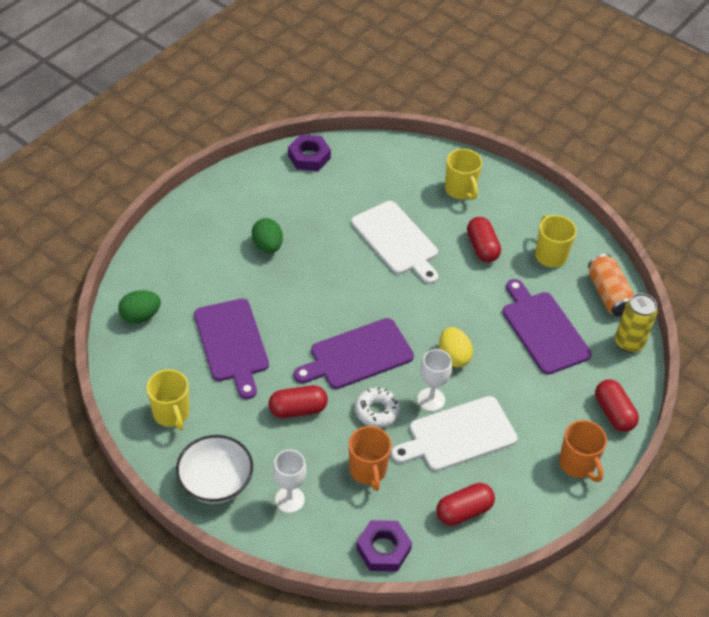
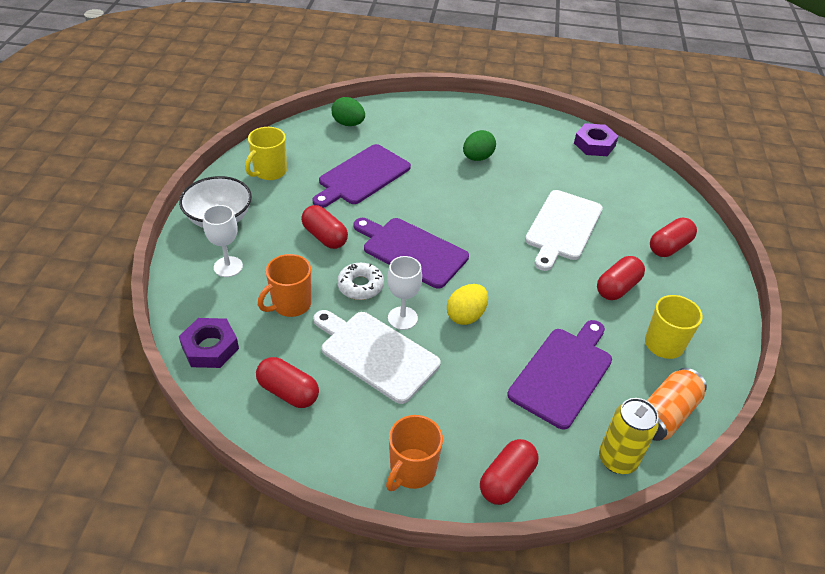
camera: 60 degrees right, 5 degrees down
yellow mug [445,149,482,200] -> red capsule [650,218,697,257]

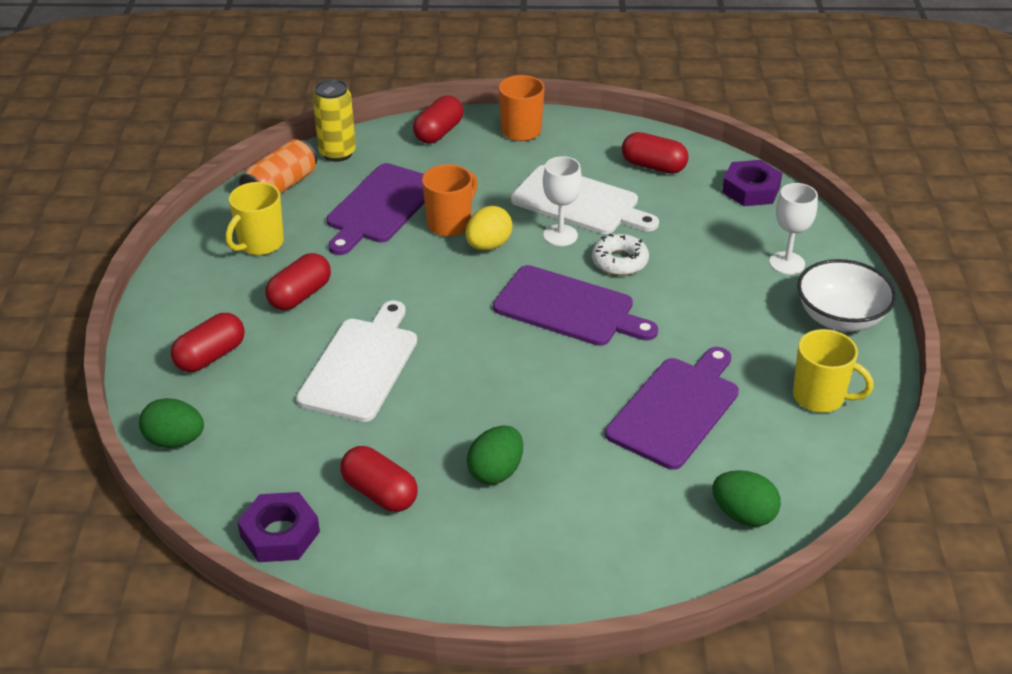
camera: 175 degrees right, 5 degrees down
yellow mug [245,127,287,180] -> yellow mug turned 90 degrees clockwise [793,329,874,412]
orange mug [258,254,312,317] -> orange mug moved to [422,164,478,237]
red capsule [301,205,348,249] -> red capsule moved to [341,446,418,512]
none -> green egg [139,398,204,448]

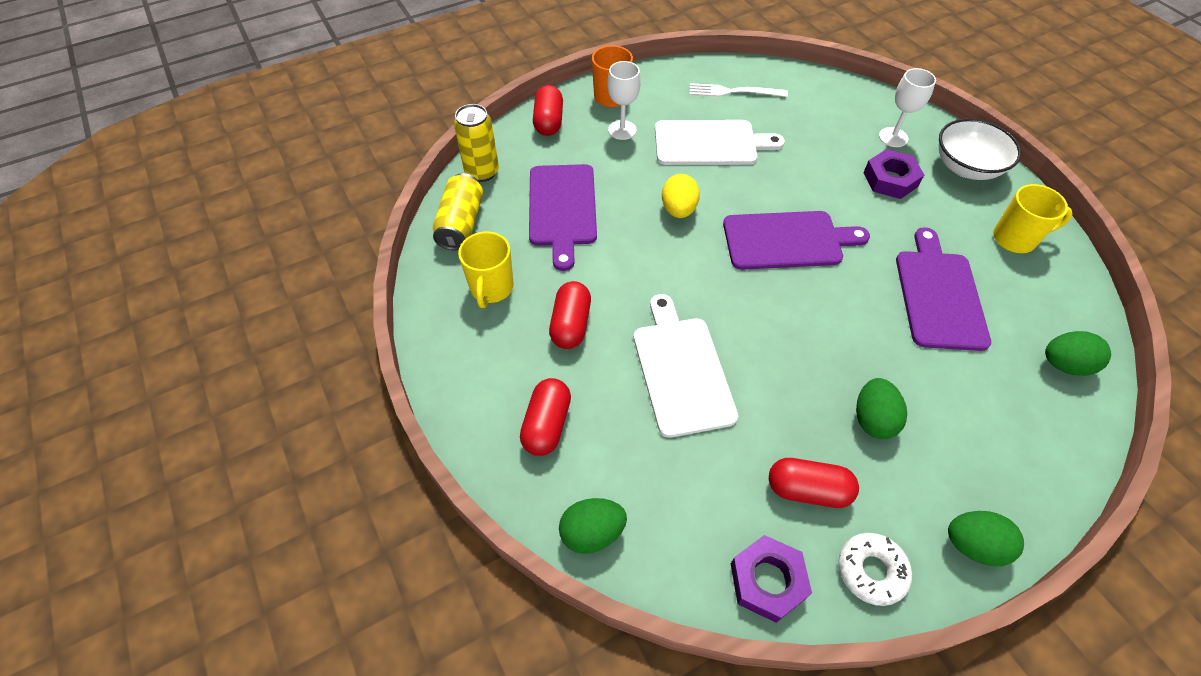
camera: 30 degrees left, 15 degrees up
orange can [239,139,317,194] -> yellow can [433,173,483,251]
orange mug [422,164,478,237] -> none
white goblet [543,156,582,246] -> white goblet moved to [607,61,641,140]
white donut [592,234,649,275] -> white donut moved to [838,533,912,606]
red capsule [622,132,689,174] -> white fork [689,83,788,97]
purple nut [722,160,782,206] -> purple nut moved to [863,149,924,199]
none -> green egg [948,511,1024,566]

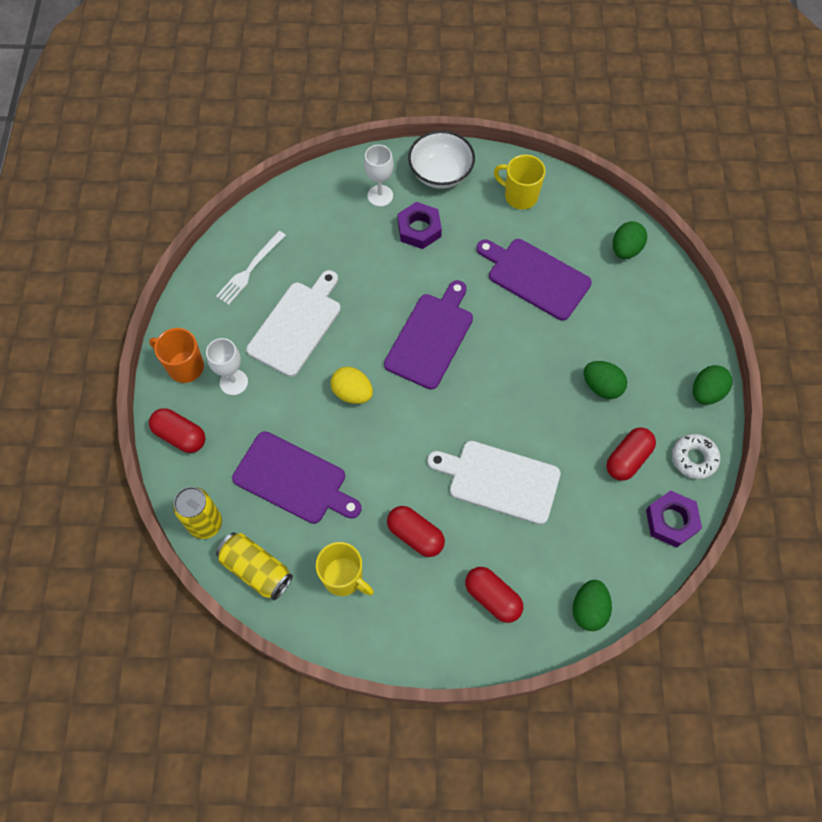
camera: 60 degrees left, 10 degrees up
yellow mug [993,184,1072,253] -> yellow mug turned 90 degrees counterclockwise [494,155,546,209]

